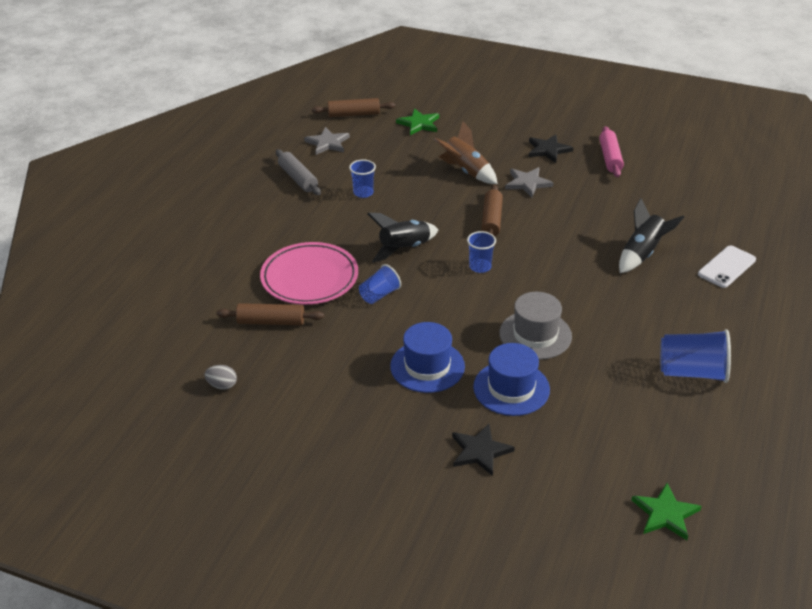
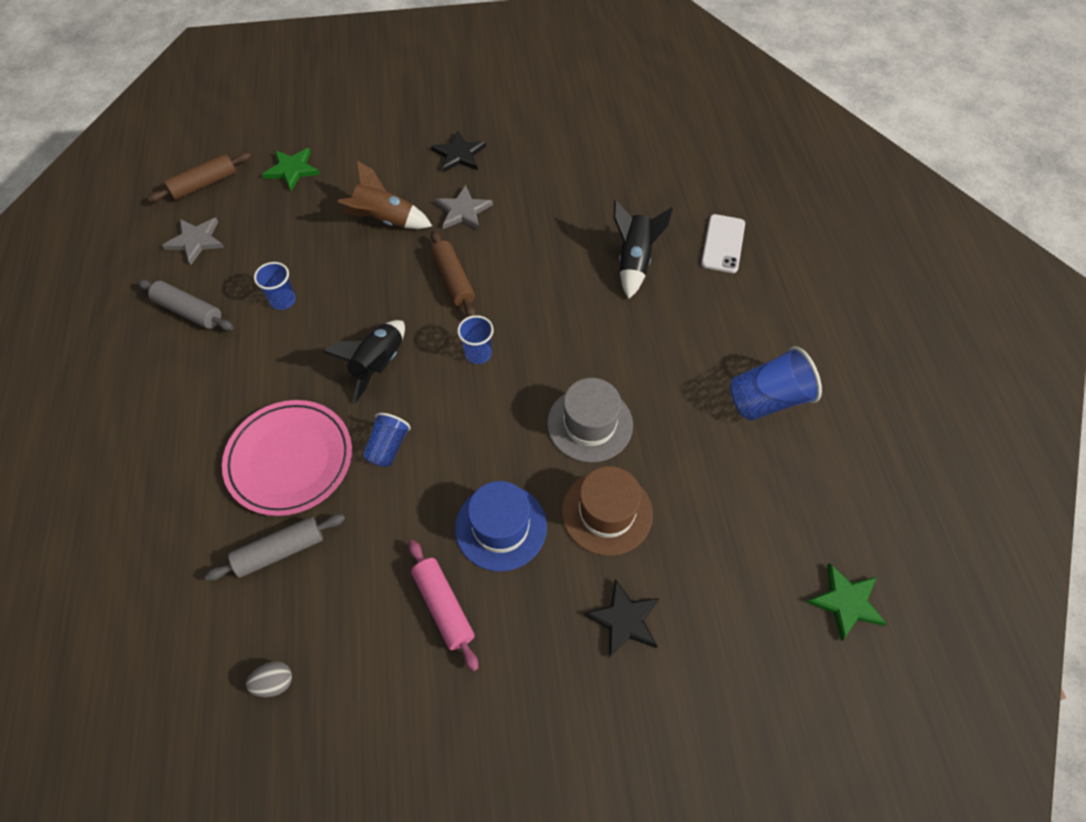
camera: 30 degrees left, 20 degrees up
brown rolling pin [217,303,324,325] -> grey rolling pin [205,514,345,581]
blue hat [473,343,550,416] -> brown hat [562,466,653,556]
pink rolling pin [599,126,624,177] -> pink rolling pin moved to [409,540,478,671]

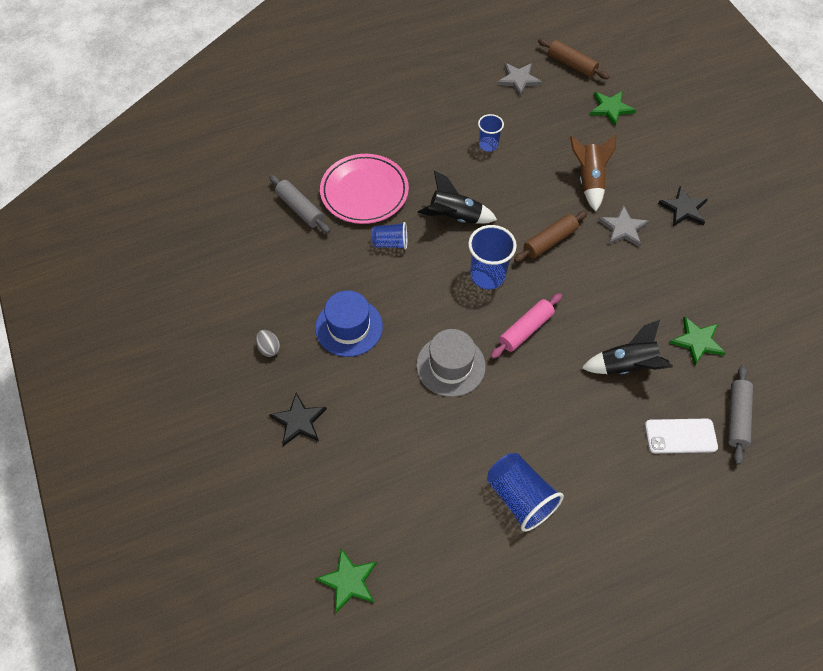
camera: 75 degrees right, 0 degrees up
grey rolling pin [137,279,234,331] -> grey rolling pin moved to [728,365,753,465]
grey egg [246,662,292,697] -> grey egg moved to [256,330,280,357]
pink rolling pin [409,540,478,671] -> pink rolling pin moved to [491,293,562,359]
blue cup [457,315,494,364] -> blue cup [468,225,517,290], size x1.64
brown hat [562,466,653,556] -> none
none -> green star [670,316,726,365]

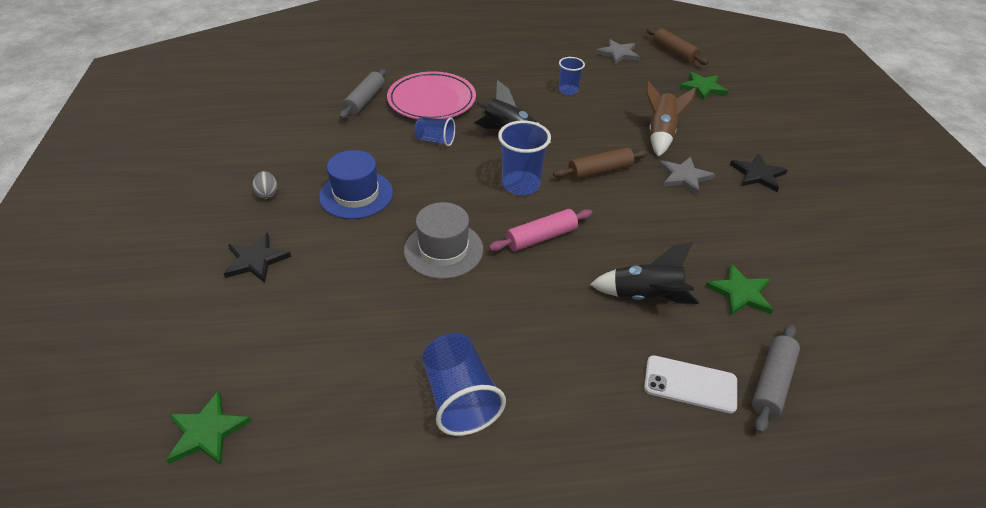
camera: 15 degrees right, 15 degrees down
grey rolling pin [269,175,330,233] -> grey rolling pin turned 45 degrees clockwise [339,69,387,119]

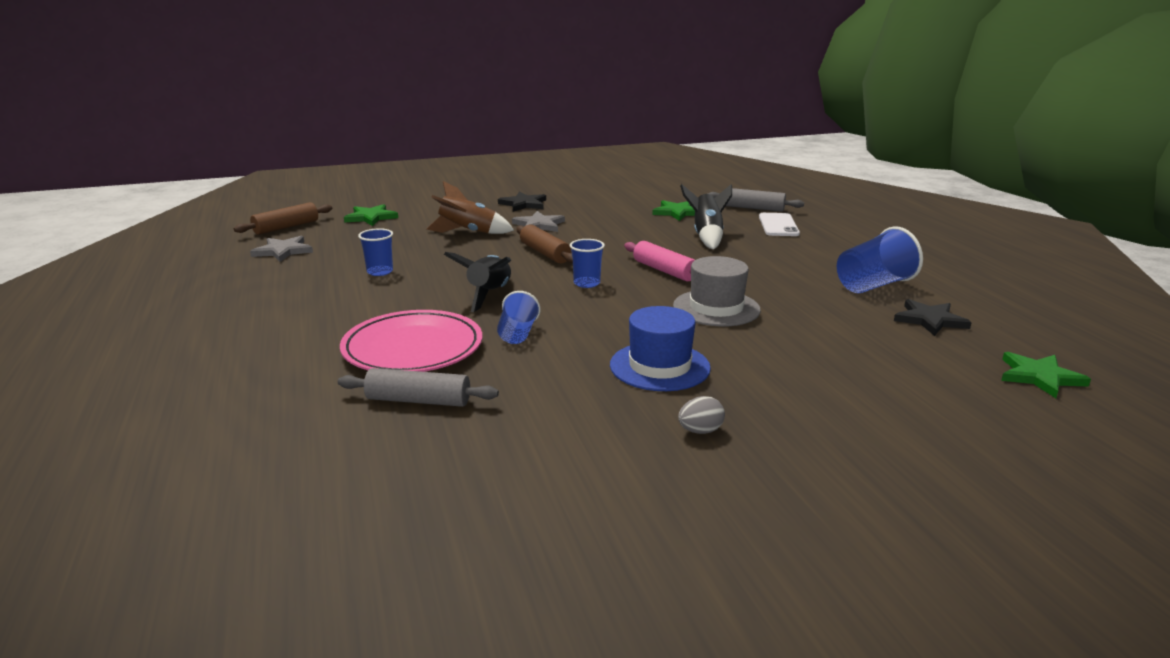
camera: 100 degrees left, 20 degrees down
black star [223,233,291,283] -> black star moved to [894,299,972,336]
blue cup [498,120,551,195] -> blue cup [570,239,605,288], size x0.61

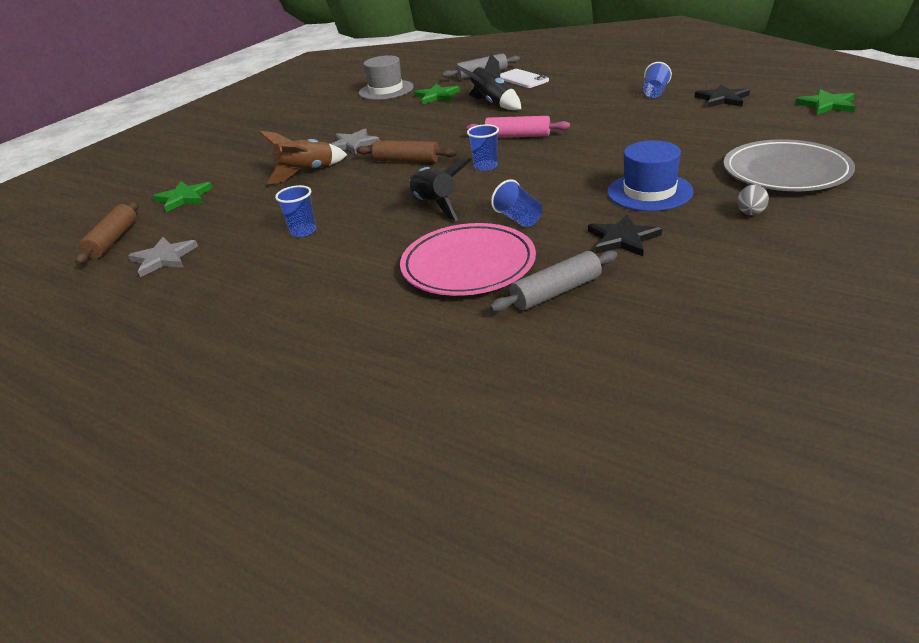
camera: 35 degrees left, 10 degrees up
black star [498,192,546,212] -> black star moved to [588,214,662,256]
grey hat [673,256,761,327] -> grey hat moved to [359,55,414,100]
blue cup [837,226,923,293] -> blue cup [643,62,672,98], size x0.61
none -> grey plate [723,139,855,191]

